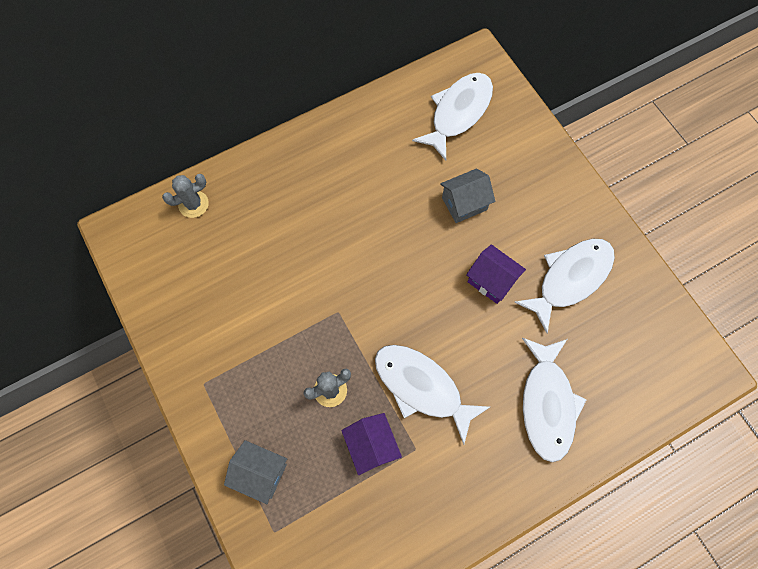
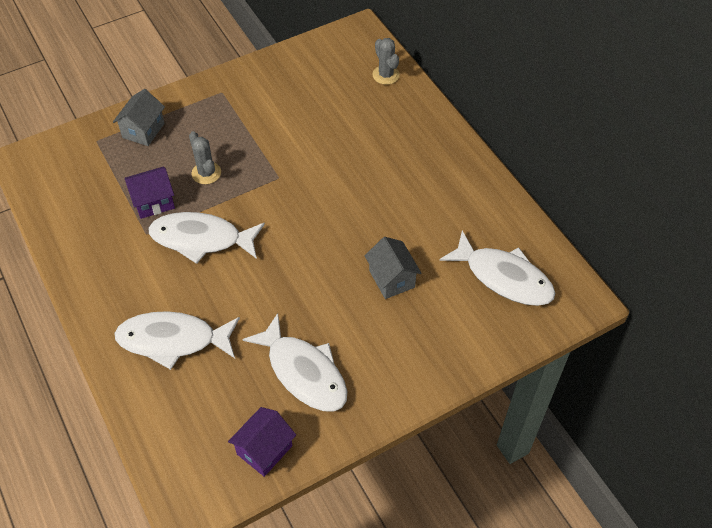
camera: 90 degrees right, 15 degrees down
white fish [375,345,490,444] -> white fish turned 120 degrees counterclockwise [149,212,265,264]
purple house [466,244,526,304] -> purple house moved to [228,407,296,477]

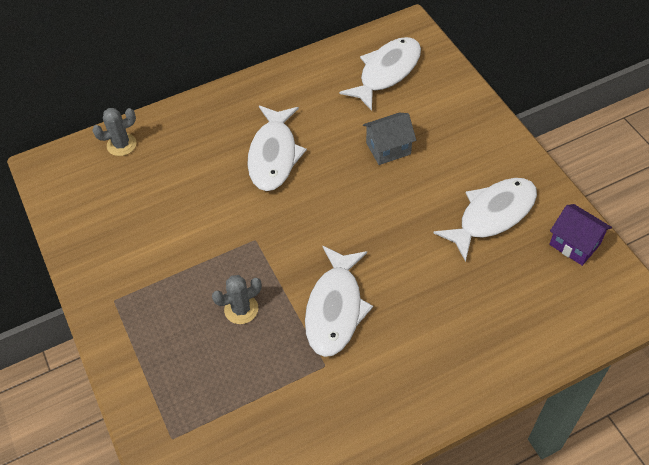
camera: 85 degrees left, 0 degrees up
grey house [113,89,165,146] -> none
white fish [114,311,240,370] -> white fish moved to [247,106,307,191]
purple house [124,166,175,219] -> none

